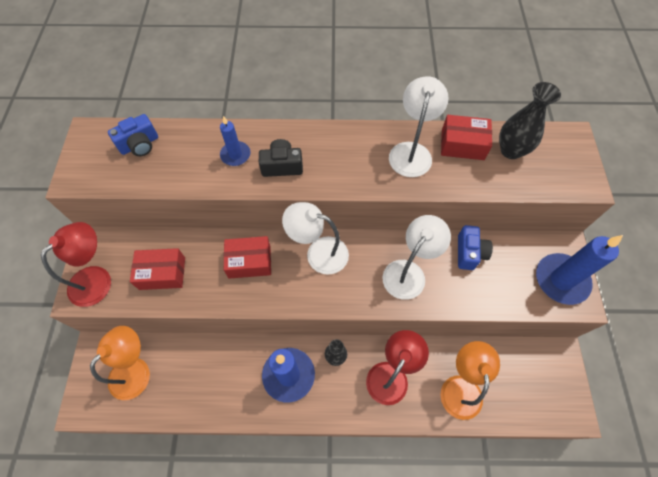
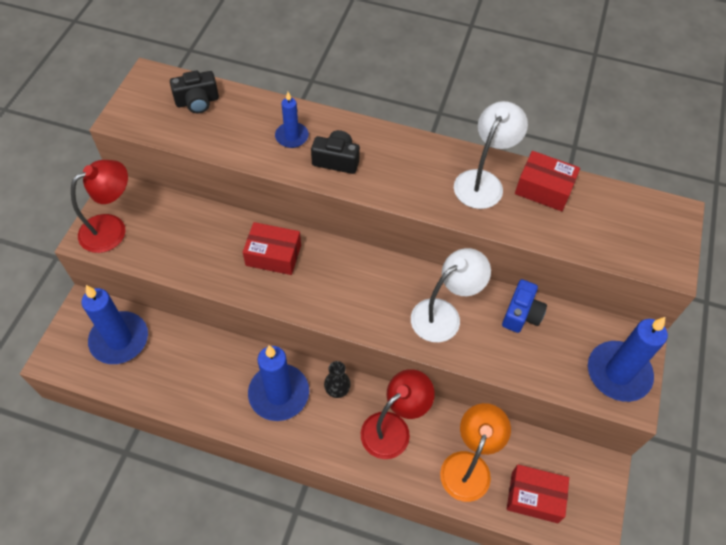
camera: 15 degrees right, 5 degrees down
orange lamp [90,326,150,400] -> blue candle [81,285,148,364]
blue camera [108,114,158,156] -> black camera [170,71,219,113]
red box [130,248,185,290] -> red box moved to [507,464,569,523]
white lamp [282,202,349,275] -> none
black vase [499,82,561,159] -> none

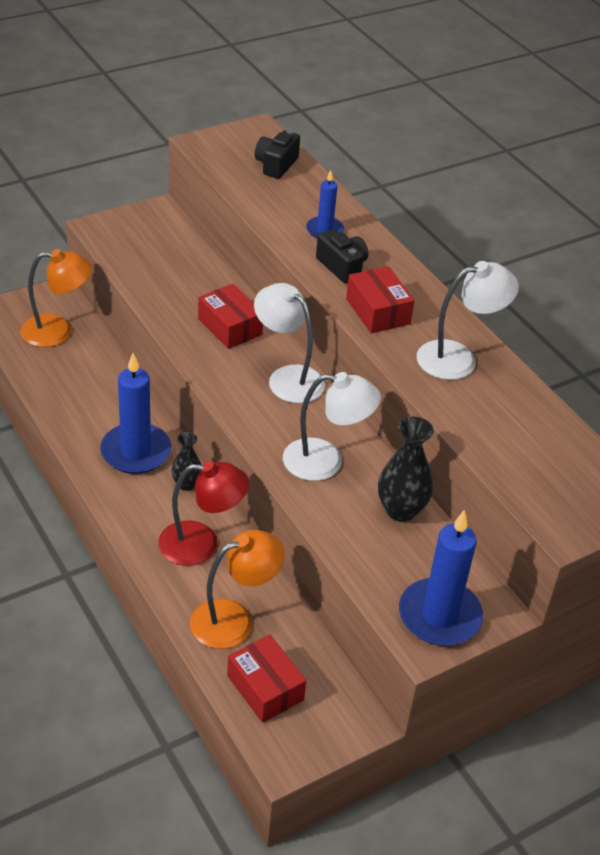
camera: 40 degrees right, 15 degrees down
red lamp [71,160,128,253] -> none
blue candle [81,285,148,364] -> orange lamp [20,249,93,347]
black camera [170,71,219,113] -> black camera turned 90 degrees clockwise [255,130,300,179]
blue camera [502,279,547,333] -> black vase [378,417,434,522]
red box [515,151,580,211] -> red box moved to [346,266,414,333]
none -> white lamp [254,283,325,403]

